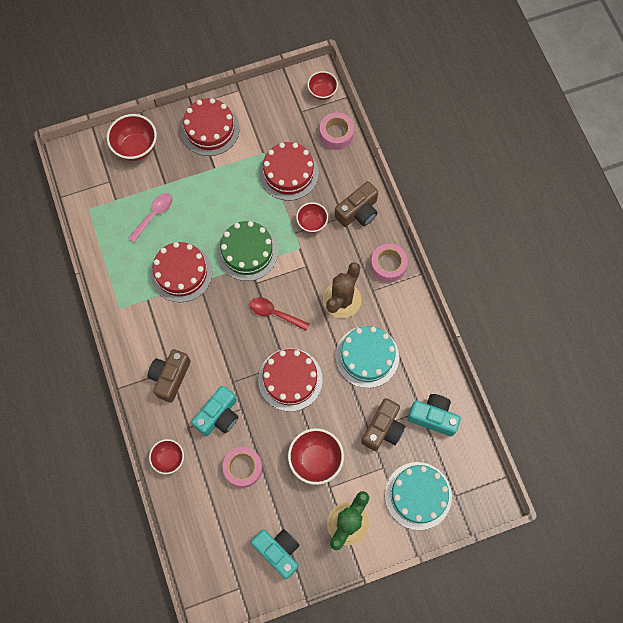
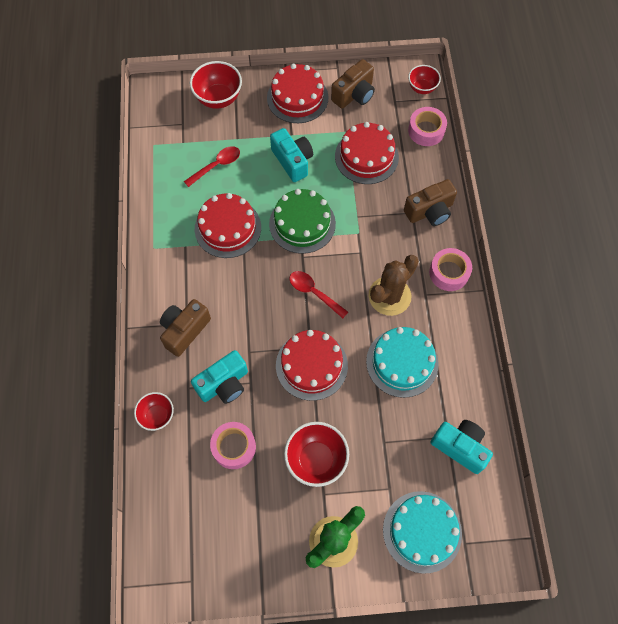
camera: 15 degrees right, 5 degrees down
pink spoon [128,193,172,242] -> red spoon [184,146,240,187]
turquoise camera [251,529,299,579] -> turquoise camera moved to [270,128,313,182]
red bowl [296,202,328,233] -> none
brown camera [361,398,406,451] -> brown camera moved to [331,59,375,109]

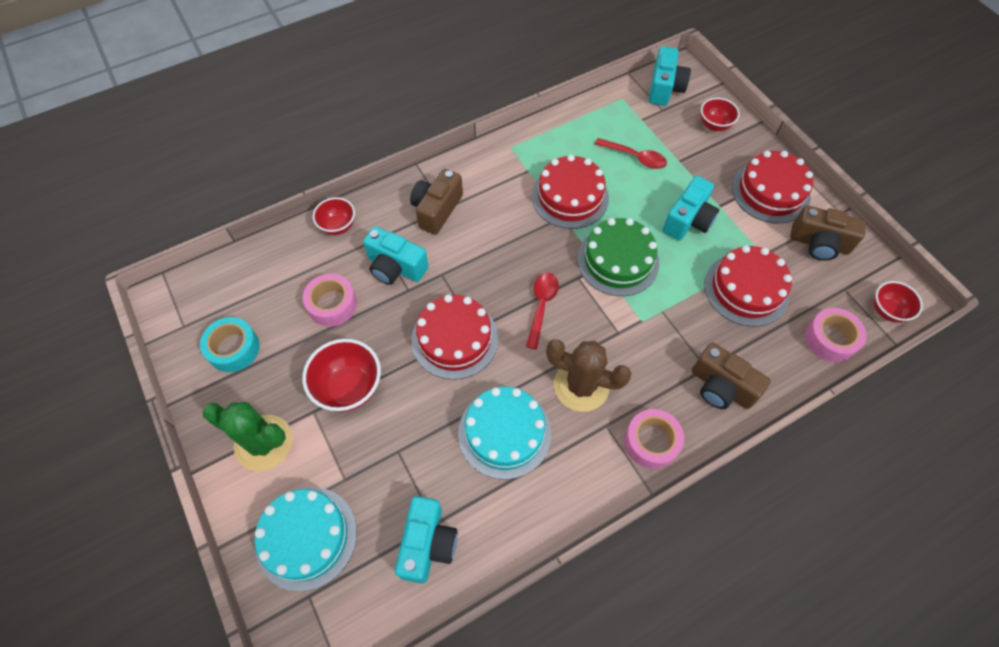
camera: 65 degrees right, 5 degrees down
brown camera [160,299,211,357] -> brown camera turned 75 degrees counterclockwise [410,169,463,235]
red bowl [190,61,242,109] -> red bowl [701,98,740,131], size x0.63
none -> turquoise tape [200,317,260,372]
none -> turquoise camera [649,47,691,106]

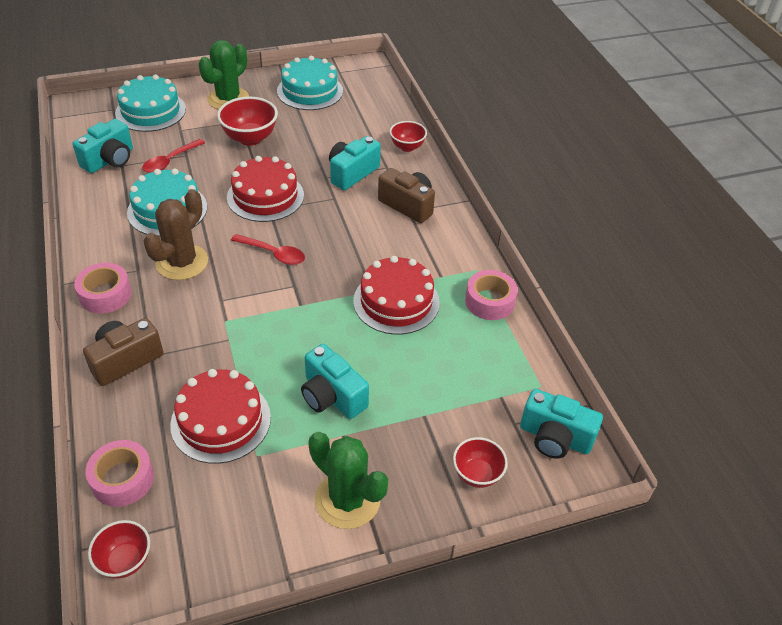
camera: 100 degrees right, 15 degrees down
turquoise tape [200,317,260,372] -> turquoise cake [277,56,343,110]
pink tape [303,274,357,327] -> pink tape moved to [465,270,518,320]
turquoise camera [395,496,457,584] -> turquoise camera turned 75 degrees counterclockwise [73,119,133,173]
green cake [577,218,659,296] -> none
red spoon [594,138,667,169] -> red spoon moved to [142,139,205,173]
red cake [732,151,813,224] -> green cactus [308,432,388,529]
brown camera [790,205,866,261] -> none

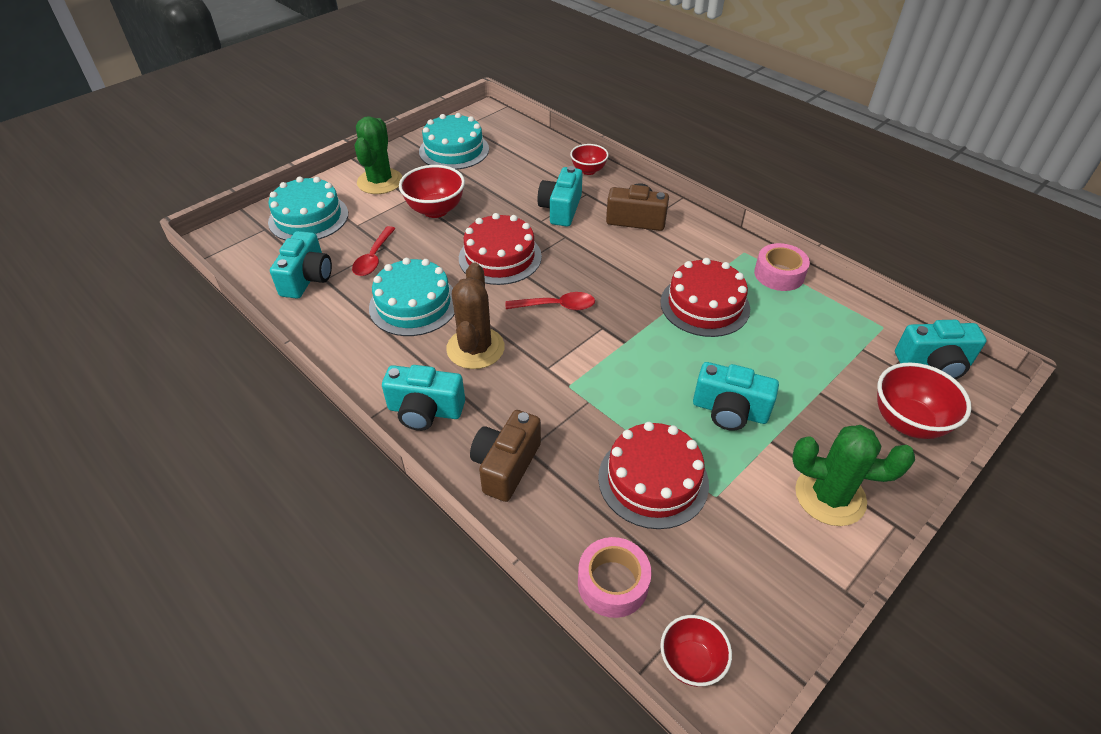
camera: 25 degrees left, 0 degrees up
pink tape [74,263,132,314] -> turquoise camera [382,365,465,431]
red bowl [453,437,508,488] -> red bowl [877,362,972,439], size x1.59

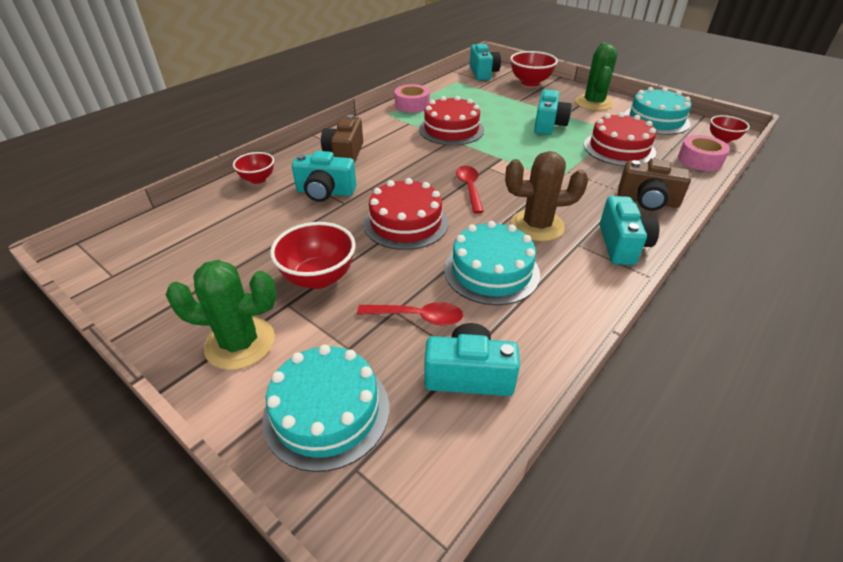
camera: 95 degrees left, 5 degrees down
turquoise cake [419,113,489,170] -> turquoise cake moved to [624,87,691,135]

